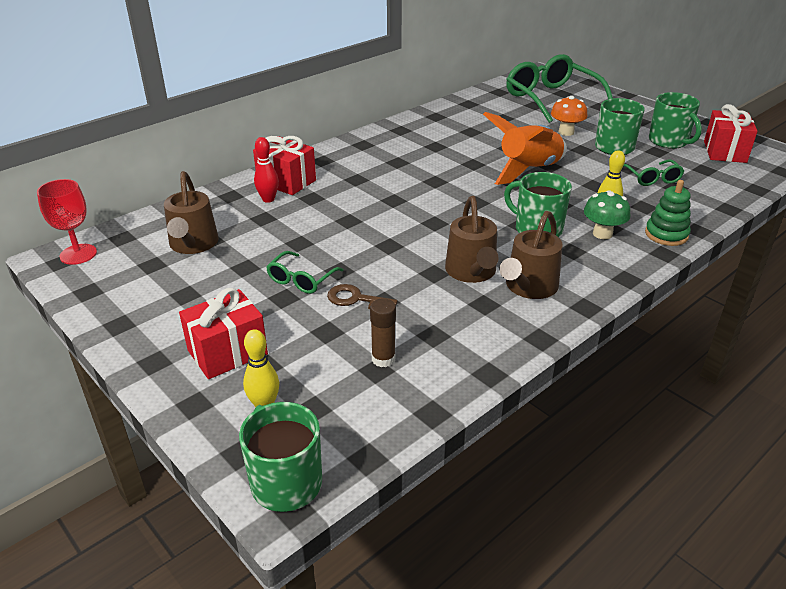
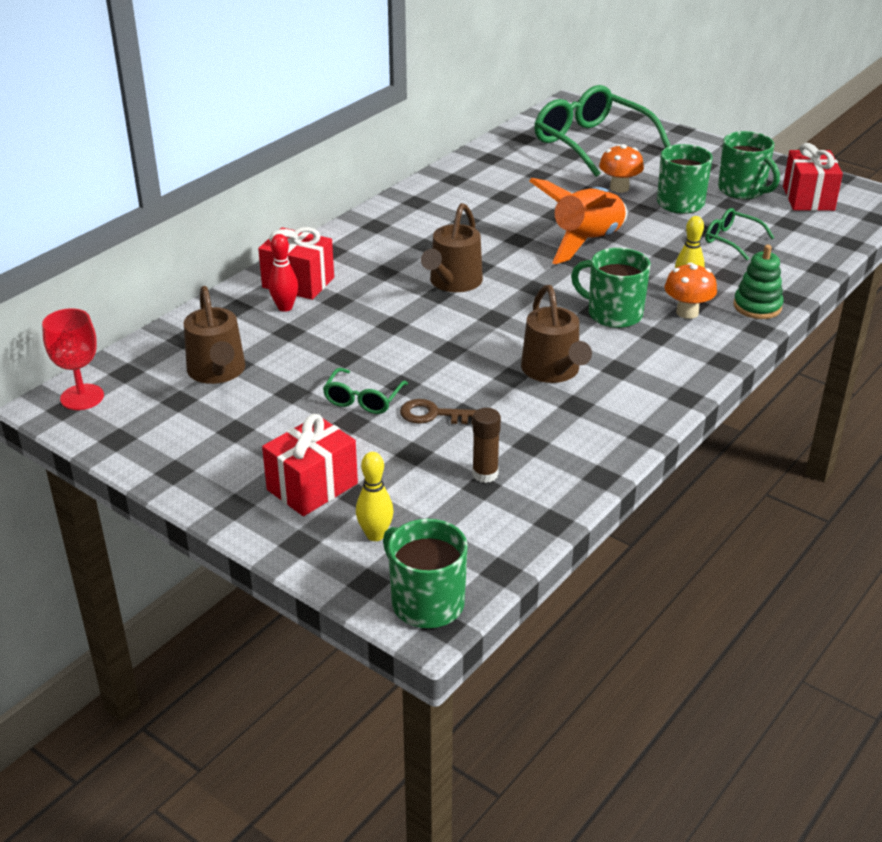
camera: 10 degrees left, 0 degrees up
brown watering can [500,211,563,299] -> brown watering can moved to [421,203,483,292]
green mushroom [584,190,630,239] -> orange mushroom [665,262,717,319]
green glasses [623,159,684,186] -> green glasses turned 150 degrees clockwise [705,208,774,260]

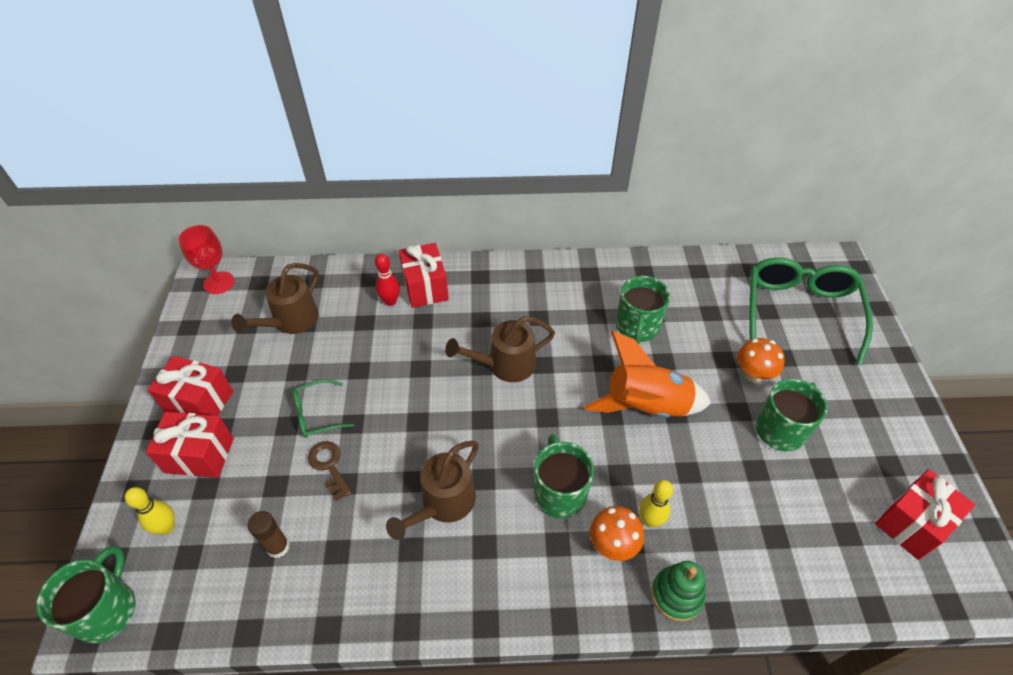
camera: 50 degrees right, 15 degrees up
green glasses [705,208,774,260] -> none
green mug [718,131,780,199] -> green mug moved to [616,276,670,344]
none -> red gift [147,356,233,416]

